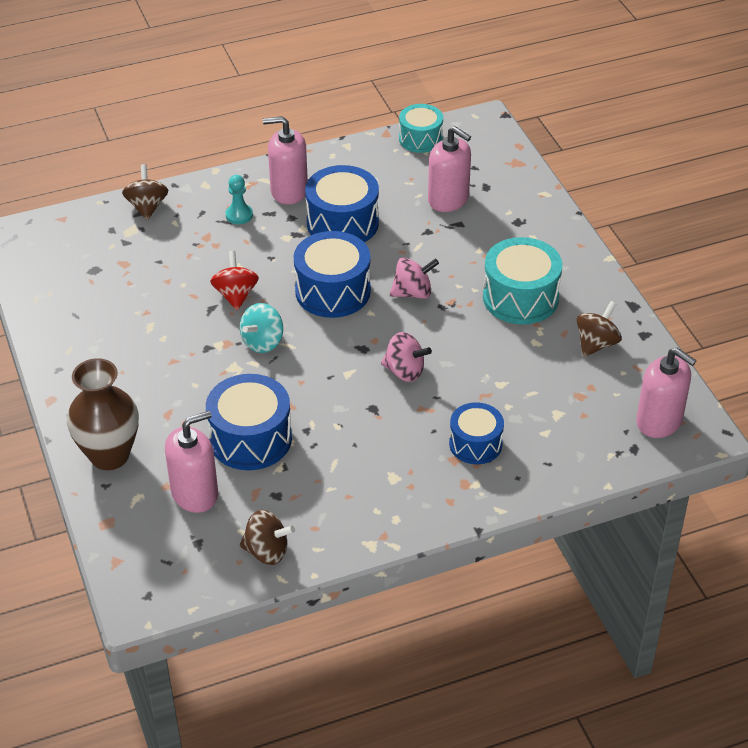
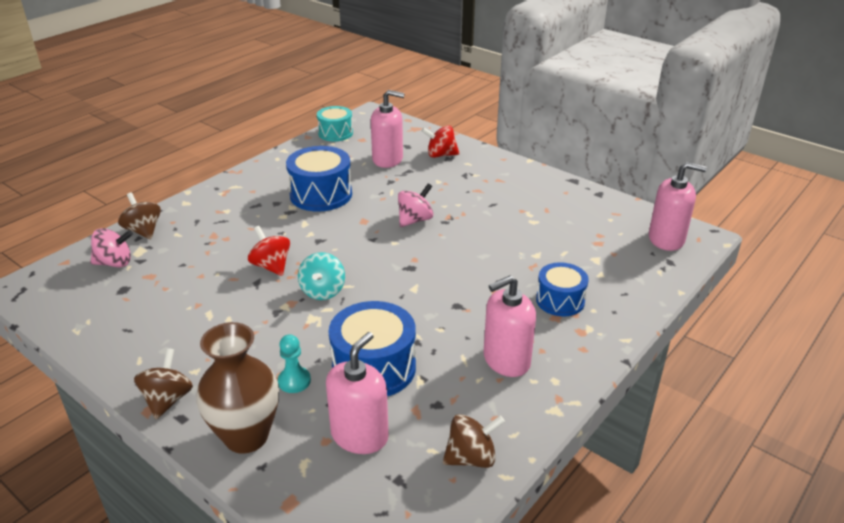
camera: 30 degrees left, 10 degrees down
turquoise pawn [225,175,253,224] -> turquoise pawn moved to [278,334,311,393]
pink soap dispenser [263,116,308,204] -> pink soap dispenser moved to [484,276,536,377]
blue drum [294,231,371,318] -> none
pink spinning top [381,332,432,382] -> pink spinning top moved to [90,228,133,267]
turquoise drum [483,237,562,325] -> none
brown spinning top [577,301,622,357] -> brown spinning top moved to [134,348,193,420]
none -> red spinning top [422,125,460,158]

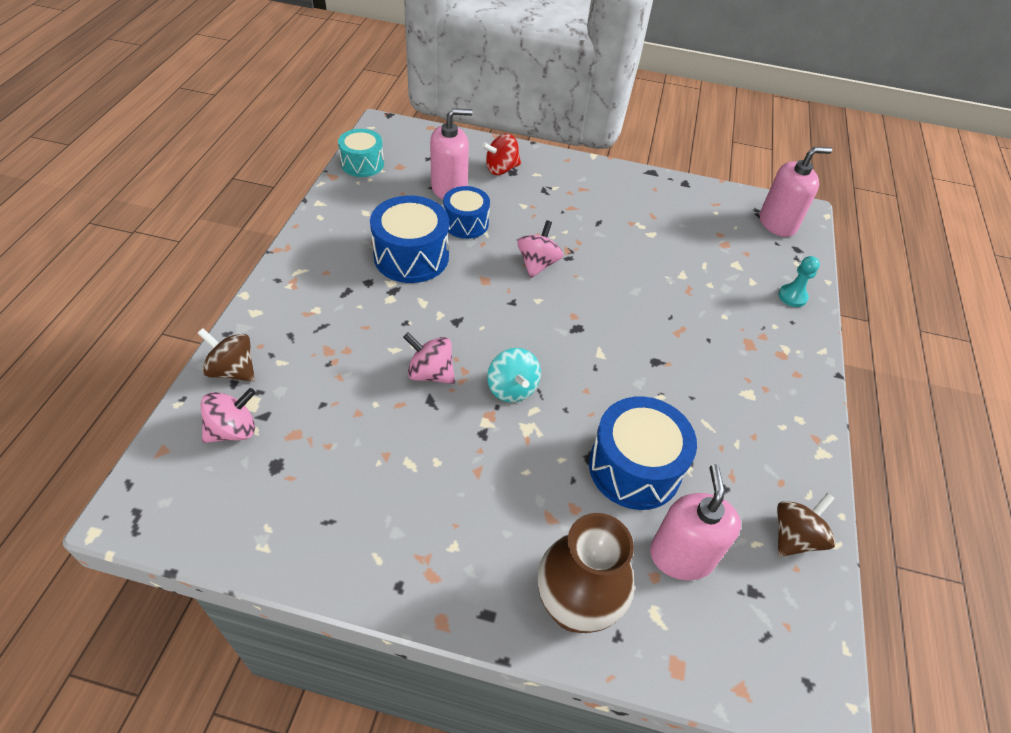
camera: 30 degrees left, 15 degrees up
brown spinning top [134,348,193,420] -> none
red spinning top [248,226,290,276] -> pink spinning top [403,332,455,384]
turquoise pawn [278,334,311,393] -> turquoise pawn moved to [778,256,820,307]
pink soap dispenser [484,276,536,377] -> none
blue drum [536,262,589,317] -> blue drum moved to [443,186,490,239]

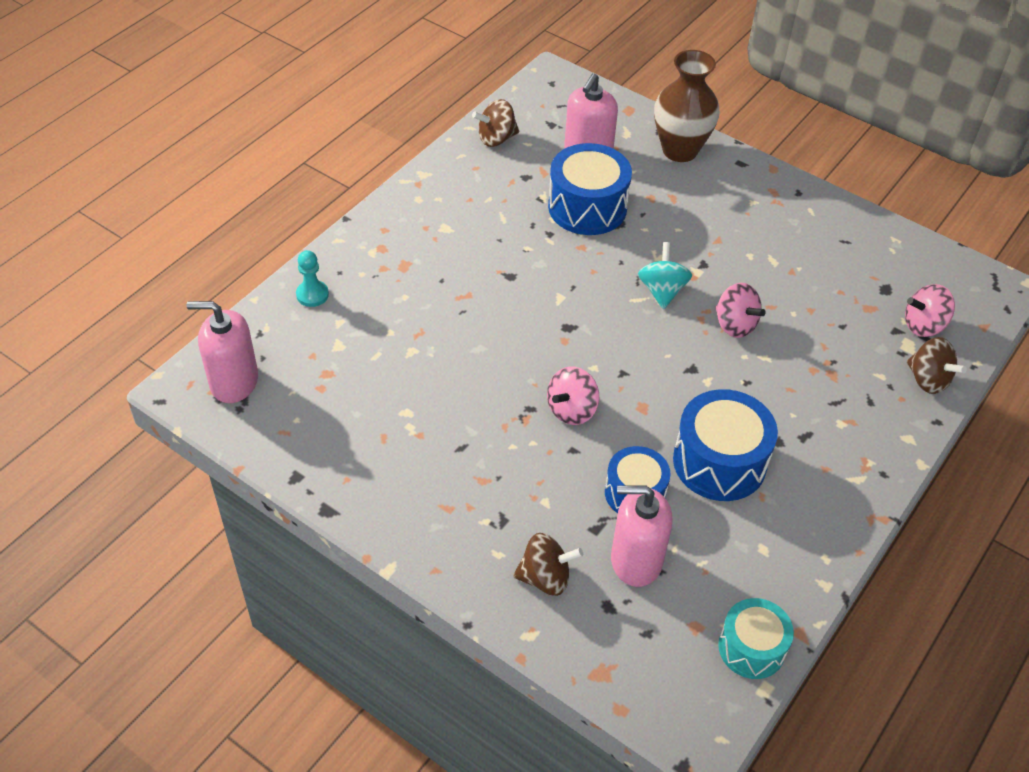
camera: 155 degrees left, 0 degrees up
red spinning top [482,134,521,175] -> brown spinning top [513,533,583,596]

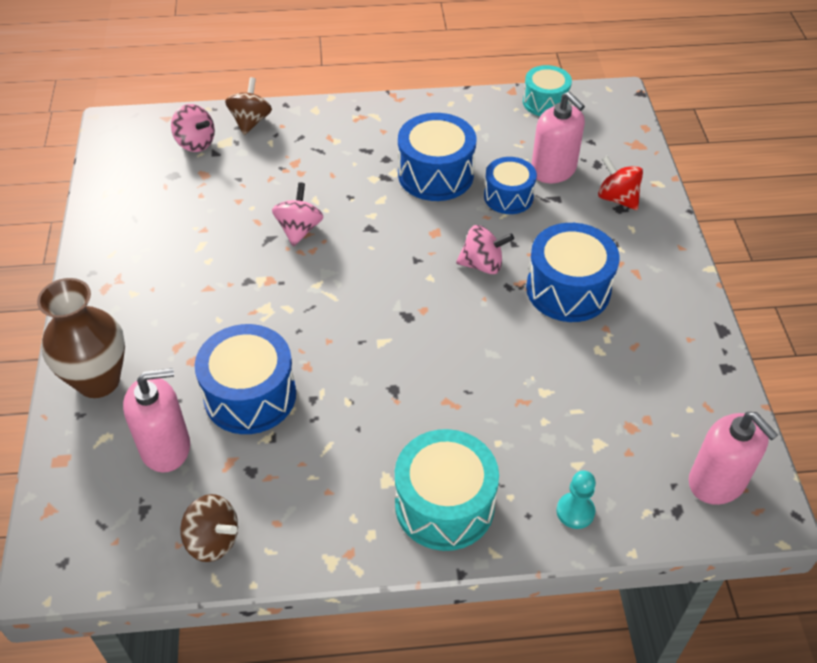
camera: 130 degrees left, 0 degrees up
brown spinning top [513,533,583,596] -> red spinning top [598,156,643,210]
turquoise spinning top [638,242,692,309] -> none
none -> turquoise drum [395,429,499,551]
none -> blue drum [526,223,620,322]

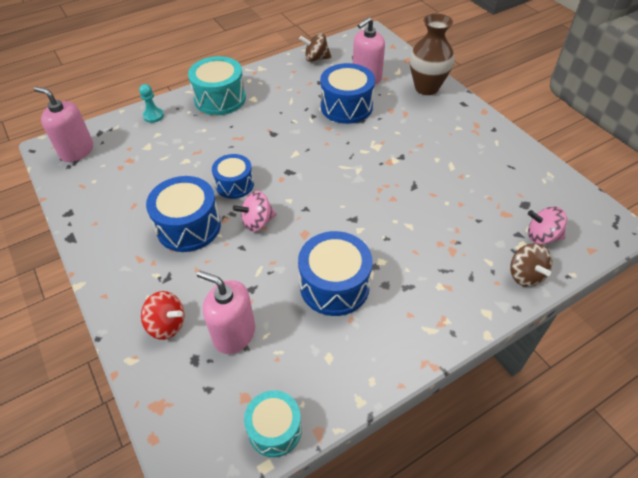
camera: 155 degrees right, 0 degrees up
pink spinning top [272,182,323,247] -> none
blue drum [484,157,537,214] -> blue drum moved to [212,154,254,199]

